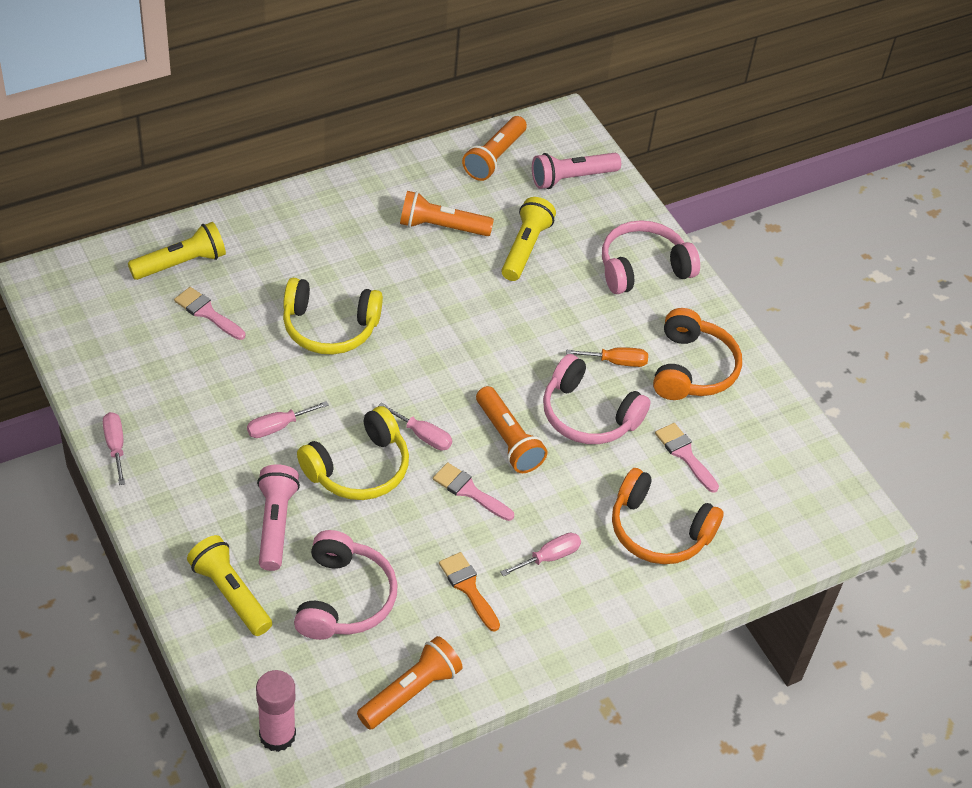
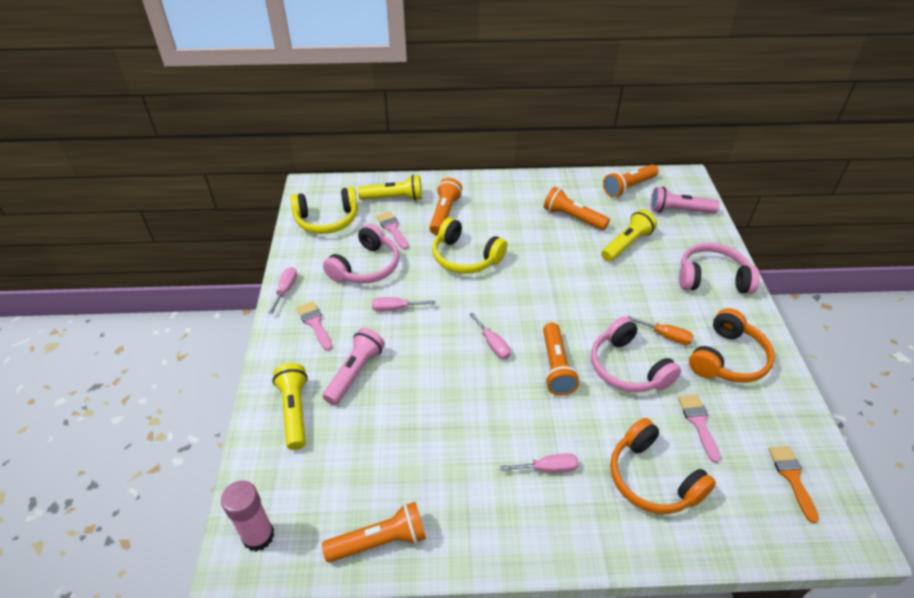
camera: 30 degrees right, 5 degrees down
pink headphones [294,530,398,640] -> pink headphones moved to [323,224,399,284]
yellow headphones [297,406,409,500] -> yellow headphones moved to [290,187,358,234]
pink brush [433,462,514,521] -> pink brush moved to [297,301,332,351]
orange brush [439,552,500,632] -> orange brush moved to [768,446,819,523]
none -> orange flashlight [429,178,462,235]

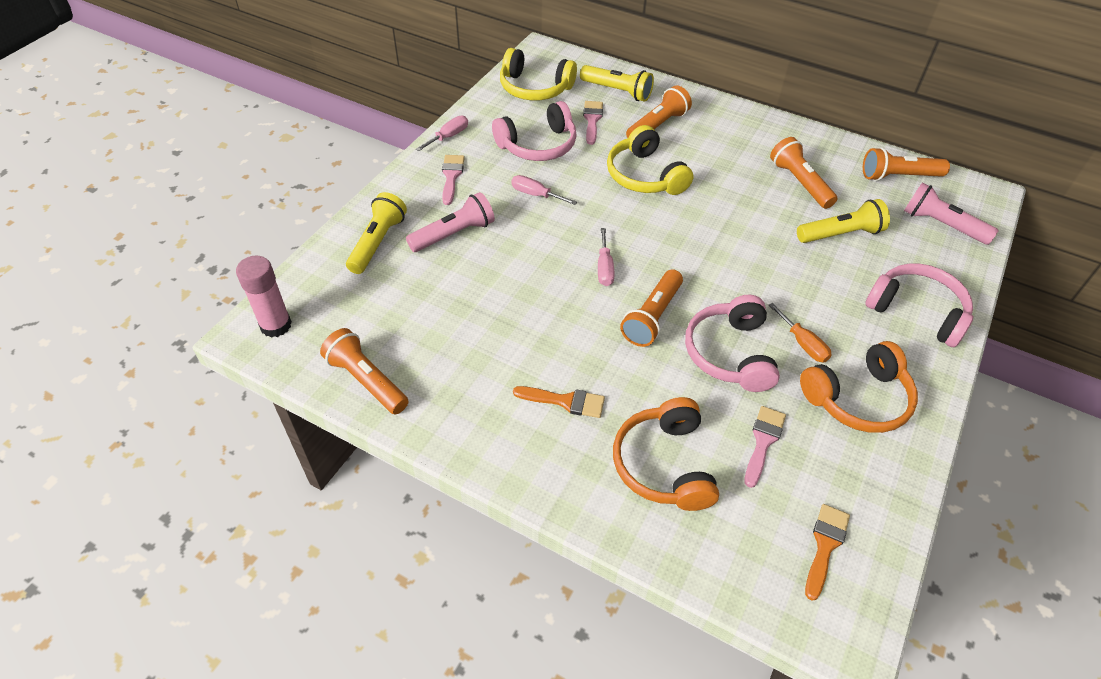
camera: 30 degrees right, 5 degrees up
orange flashlight [322,502,426,562] -> orange flashlight turned 150 degrees counterclockwise [320,328,409,415]
pink screwdriver [500,453,579,473] -> orange brush [513,386,605,418]

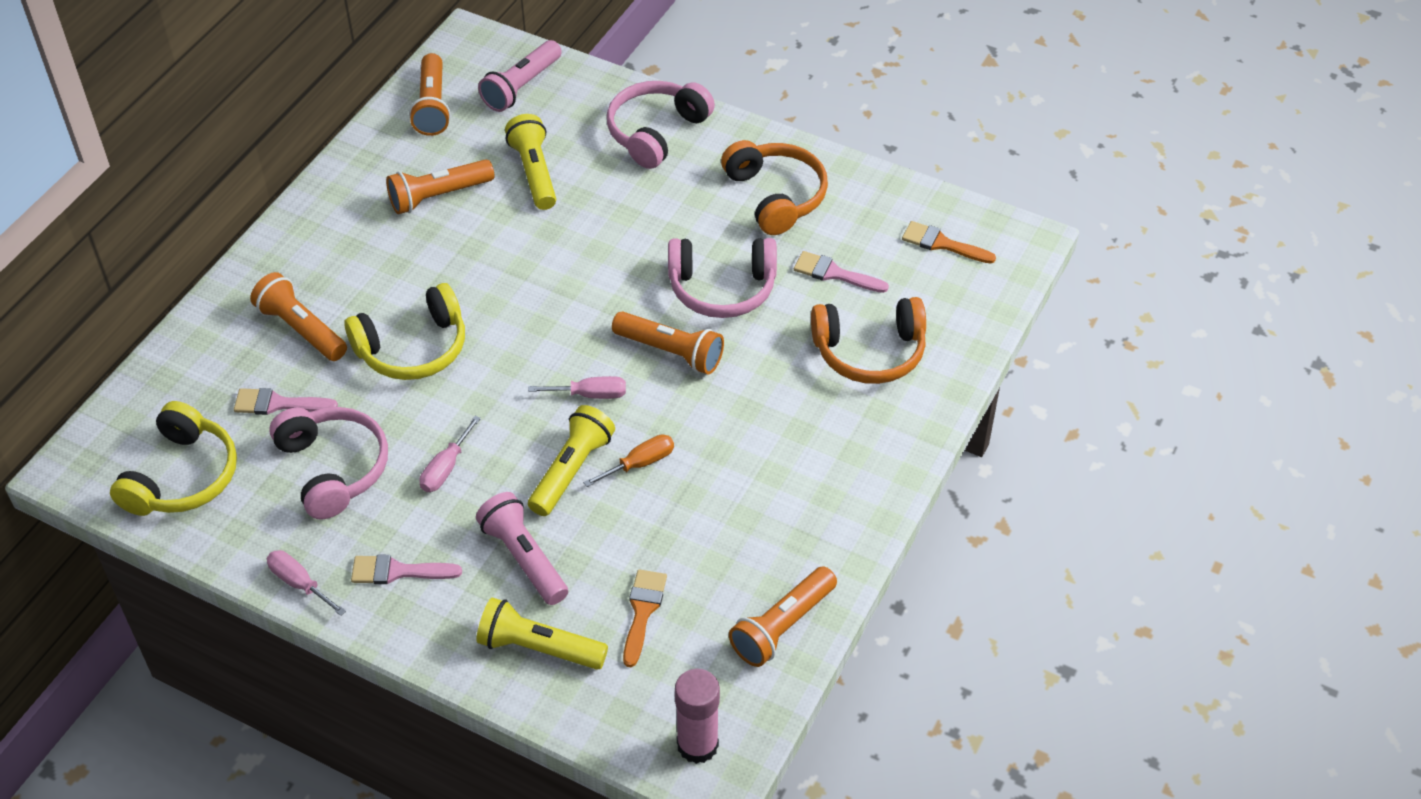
camera: 90 degrees left, 0 degrees up
orange brush [513,386,605,418] -> orange brush moved to [623,569,667,667]
yellow flashlight [580,65,654,102] -> yellow flashlight moved to [528,405,615,516]
orange screwdriver [769,303,832,362] -> orange screwdriver moved to [583,434,674,487]

